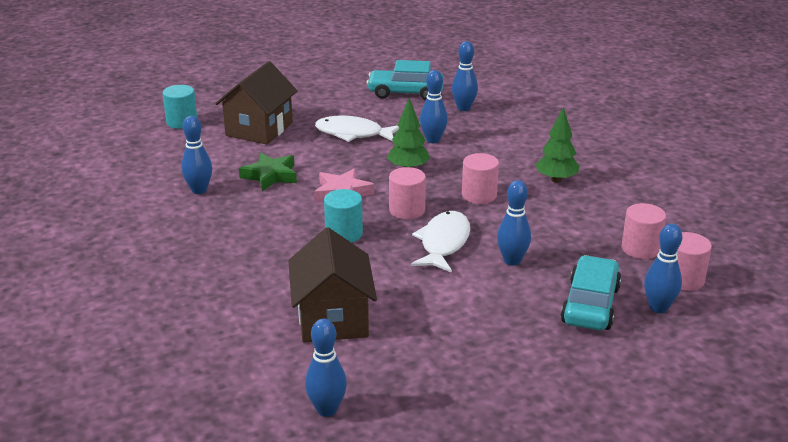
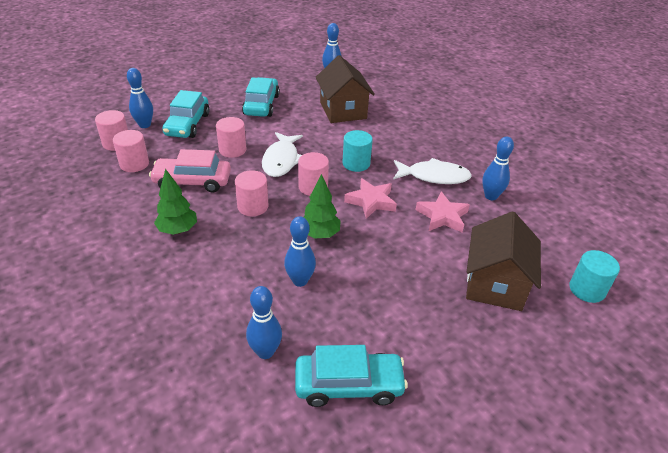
camera: 170 degrees right, 10 degrees up
green star [239,153,297,191] -> pink star [416,192,470,232]
white fish [315,116,400,142] -> white fish moved to [393,158,472,184]
blue bowling pin [497,180,531,266] -> pink cylinder [216,117,247,158]
none -> pink car [149,149,231,193]
none -> turquoise car [242,77,280,117]

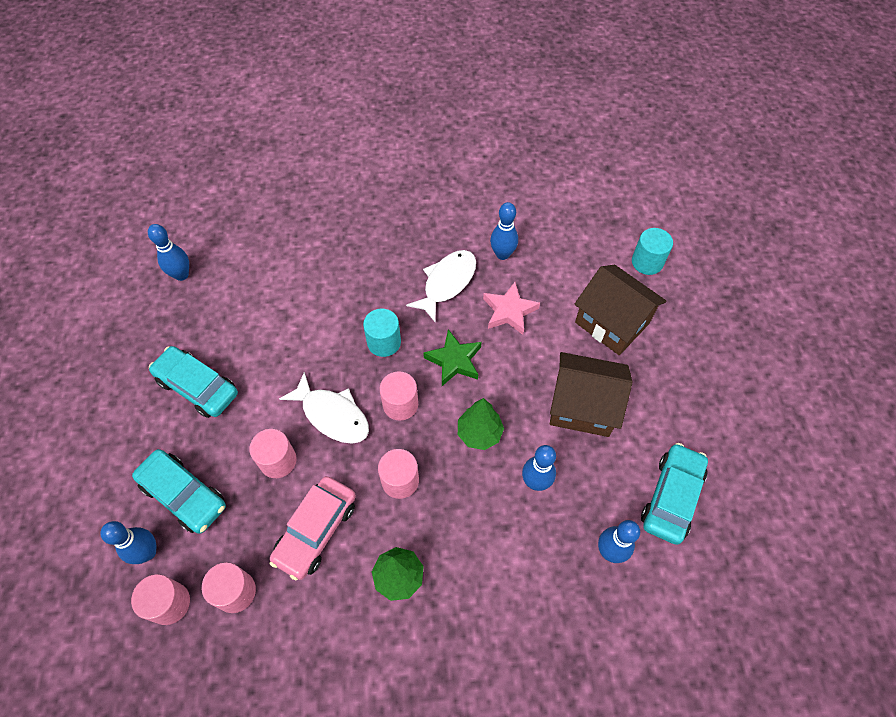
camera: 60 degrees left, 20 degrees up
brown house [315,55,375,123] -> brown house moved to [550,352,633,437]
pink star [344,178,397,219] -> green star [423,329,482,386]

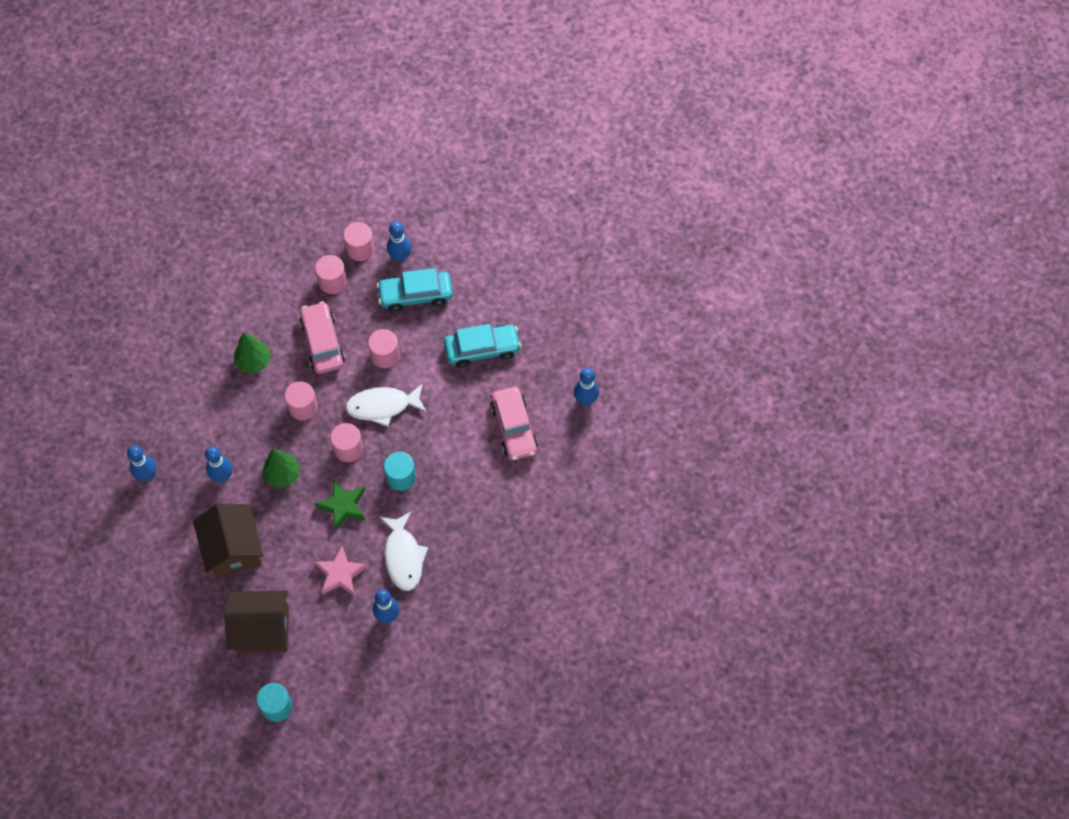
camera: 135 degrees right, 5 degrees up
brown house [550,352,633,437] -> brown house turned 75 degrees counterclockwise [193,503,263,578]
turquoise car [641,443,708,545] -> none
none -> pink car [490,387,538,460]

